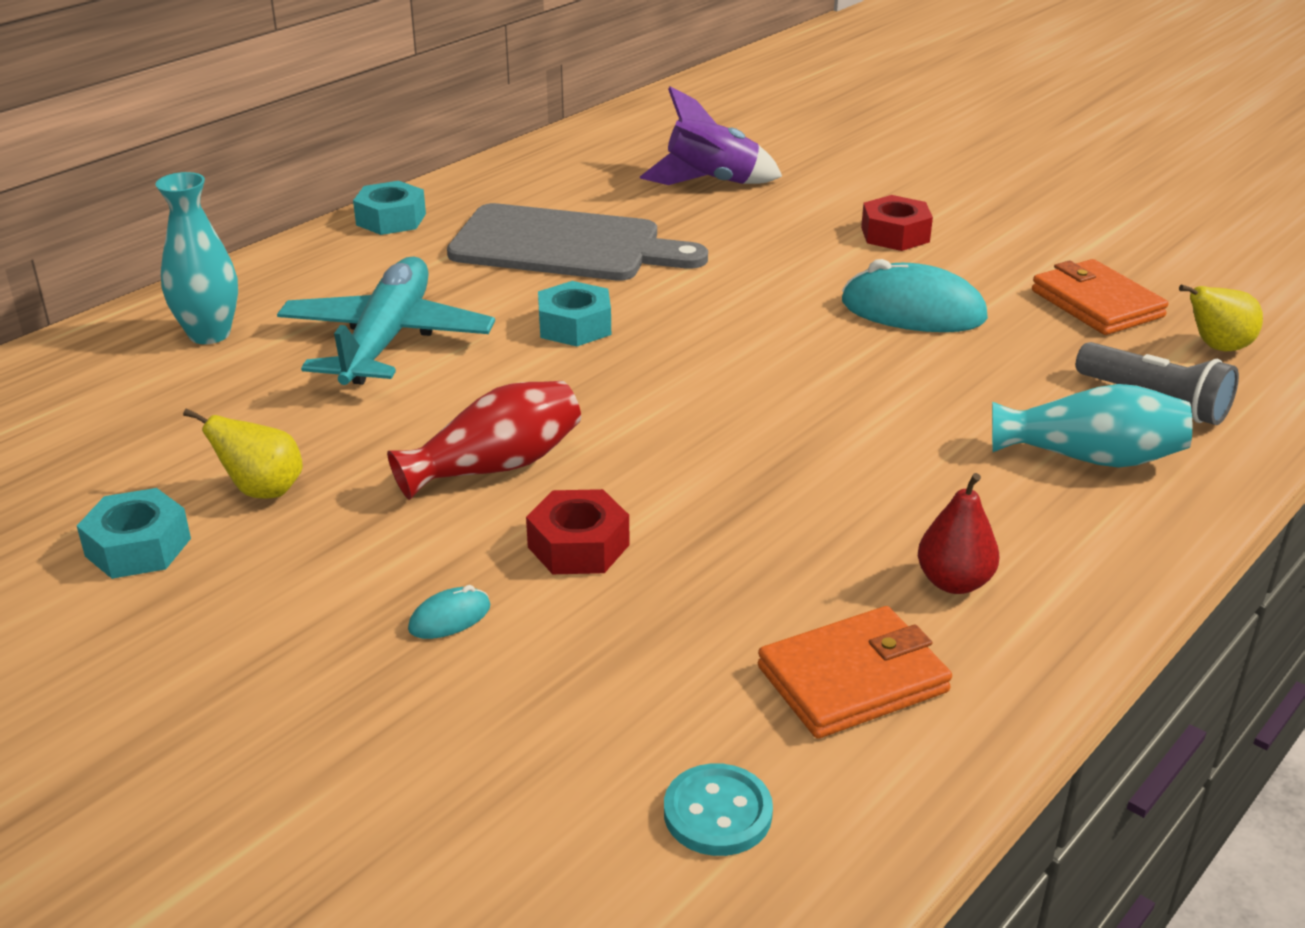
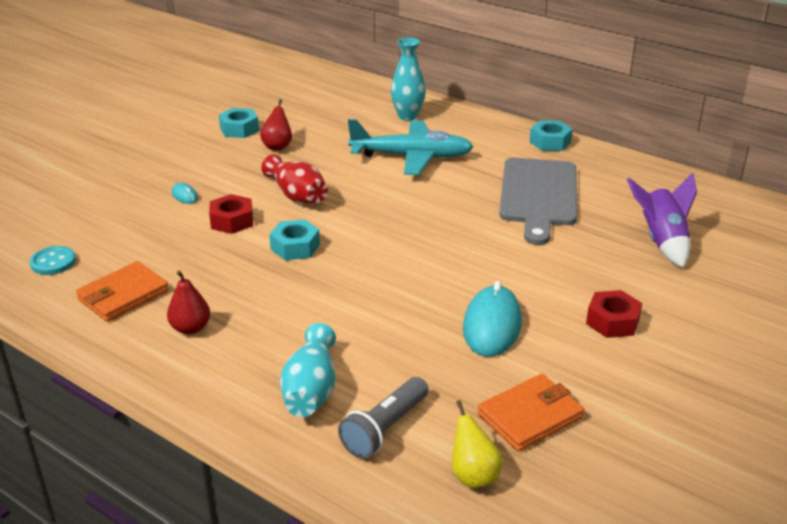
camera: 85 degrees right, 0 degrees up
yellow pear [183,408,303,499] -> red pear [260,99,292,151]
turquoise nut [538,281,611,346] -> turquoise nut moved to [269,219,320,260]
orange wallet [758,606,952,739] -> orange wallet turned 75 degrees clockwise [76,261,169,322]

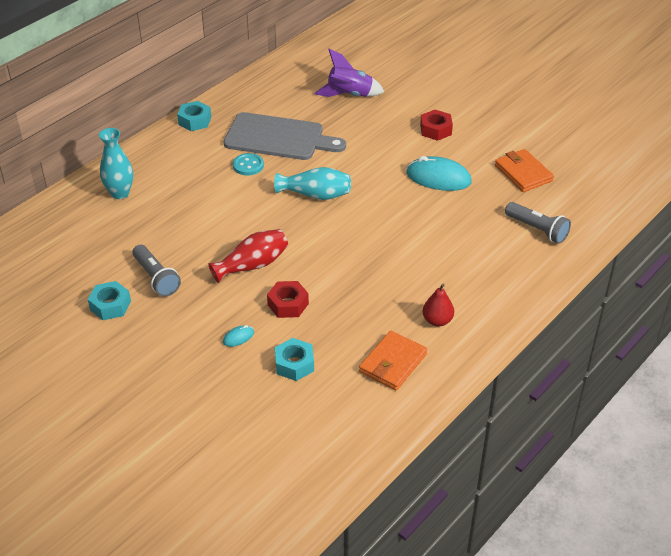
camera: 85 degrees left, 10 degrees up
turquoise button [30,246,76,275] -> turquoise button moved to [233,153,264,175]
orange wallet [76,261,169,322] -> orange wallet turned 75 degrees clockwise [359,331,427,390]
red pear [260,99,292,151] -> grey flashlight [132,245,181,297]
turquoise nut [269,219,320,260] -> turquoise nut moved to [275,338,314,381]
turquoise vase [280,323,336,417] -> turquoise vase moved to [274,167,351,200]
turquoise plane [348,119,474,175] -> none
yellow pear [452,400,503,488] -> none

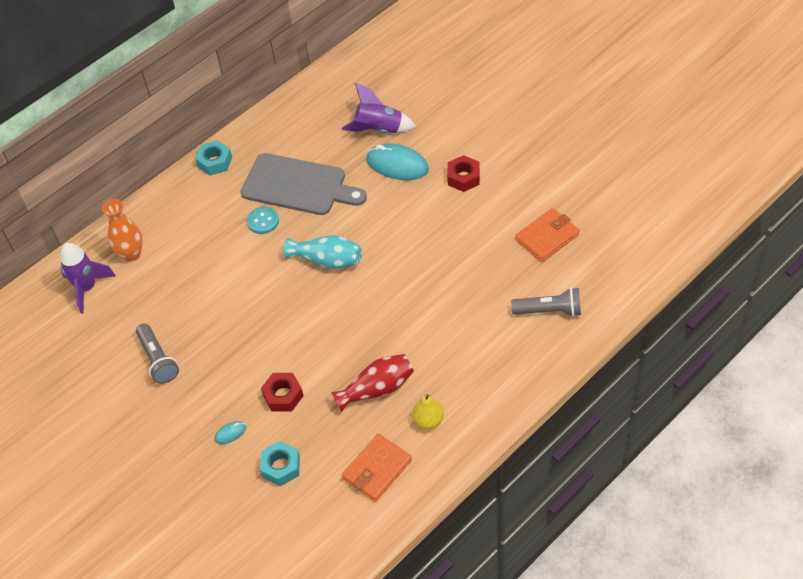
camera: 10 degrees right, 10 degrees up
turquoise nut [88,281,131,320] -> none
turquoise vase [99,128,133,199] -> orange vase [102,199,143,262]
red vase [208,229,288,283] -> red vase moved to [331,354,414,412]
turquoise mouse [407,156,472,191] -> turquoise mouse moved to [366,143,429,180]
red pear [423,284,454,327] -> yellow pear [412,394,444,429]
orange wallet [495,149,554,192] -> orange wallet turned 75 degrees clockwise [515,208,580,262]
grey flashlight [505,202,571,244] -> grey flashlight turned 45 degrees counterclockwise [511,288,581,317]
none -> purple rocket [60,243,116,313]

